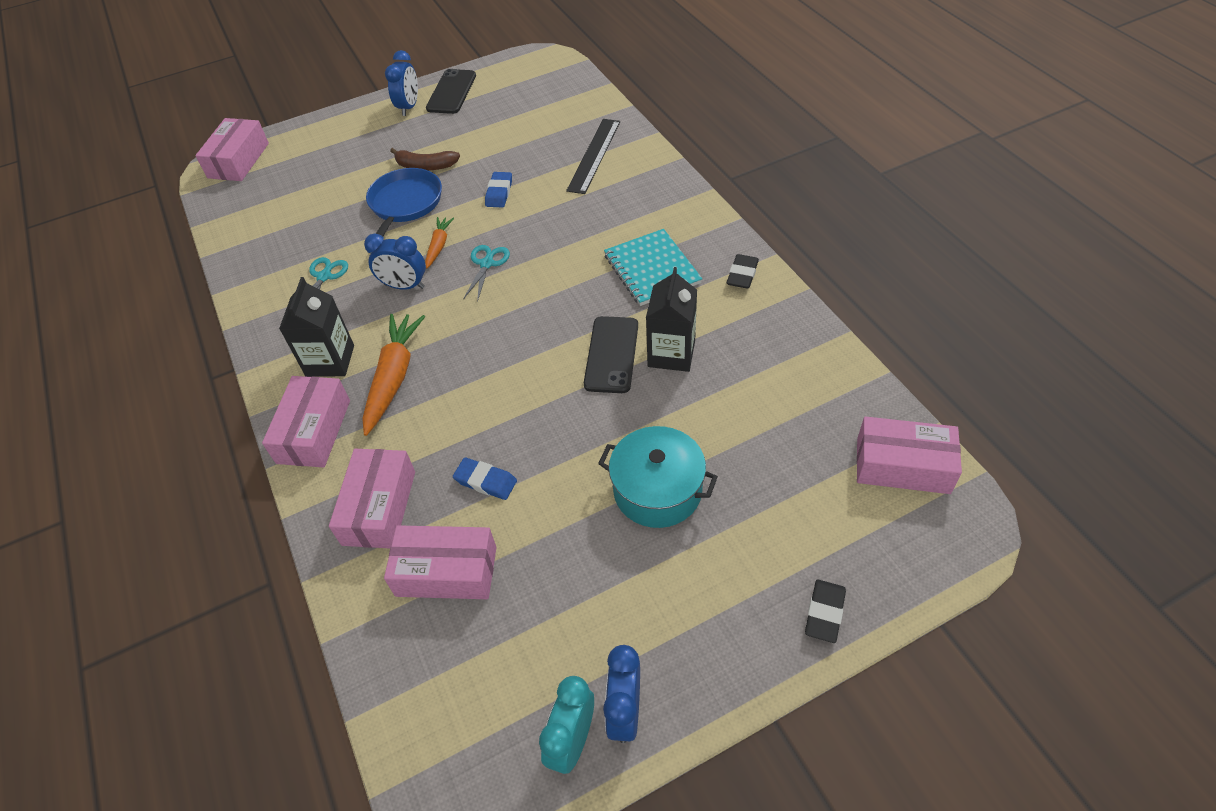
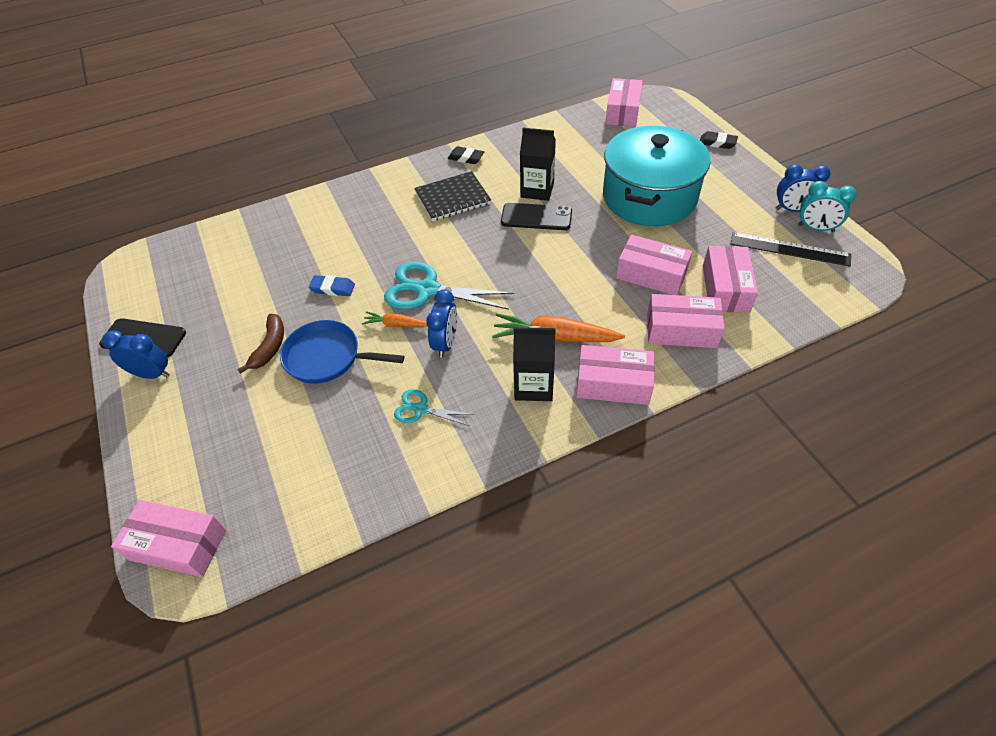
camera: 90 degrees left, 0 degrees up
blue eraser [453,458,517,500] -> pink box [616,235,692,295]
turquoise scissors [463,245,510,302] -> turquoise scissors [384,262,515,310], size x1.86
black ruler [566,119,620,194] -> black ruler moved to [731,232,851,267]
turquoise pot [598,426,718,528] -> turquoise pot [603,126,711,226], size x1.69
turquoise notebook [604,229,702,306] -> black notebook [414,171,491,221]

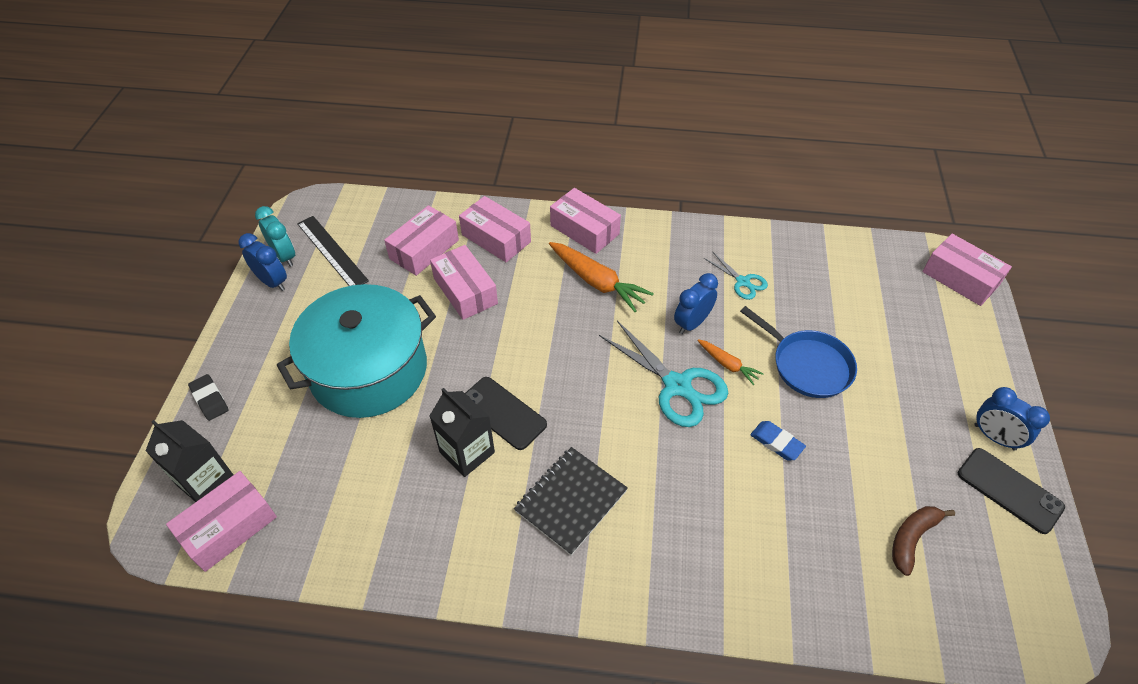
camera: 150 degrees left, 0 degrees up
brown banana [237,314,284,374] -> brown banana moved to [892,506,955,576]
black notebook [414,171,491,221] -> black notebook turned 60 degrees counterclockwise [514,447,628,555]
black eraser [448,146,484,164] -> none
black carton [513,326,556,401] -> black carton moved to [146,420,233,502]

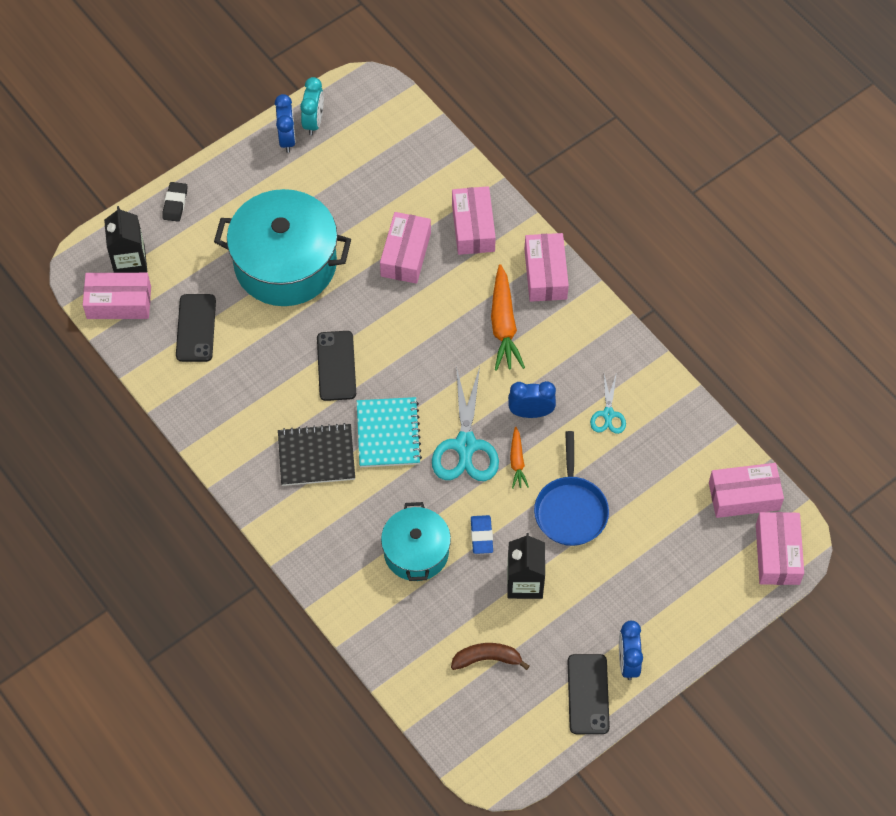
camera: 45 degrees right, 10 degrees up
black ruler [297,216,369,286] -> none
pink box [384,205,459,276] -> pink box moved to [709,463,784,518]
black carton [430,388,495,477] -> black carton moved to [507,533,545,599]
none -> black phone [176,294,216,362]
none -> turquoise notebook [357,397,422,467]
none -> turquoise pot [381,502,451,581]

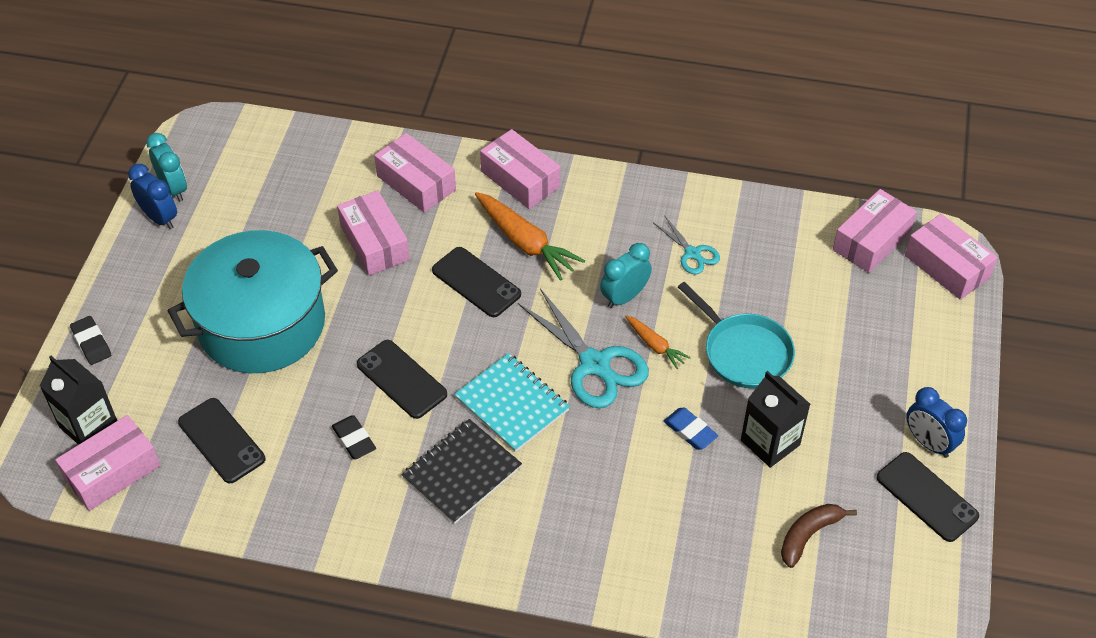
camera: 40 degrees left, 10 degrees down
turquoise pot [381,502,451,581] -> none
blue clock [508,381,556,418] -> turquoise clock [600,243,652,309]
blue pan [534,431,609,546] -> turquoise pan [678,282,795,389]
none -> black eraser [332,415,376,459]
none -> black phone [432,247,521,317]

